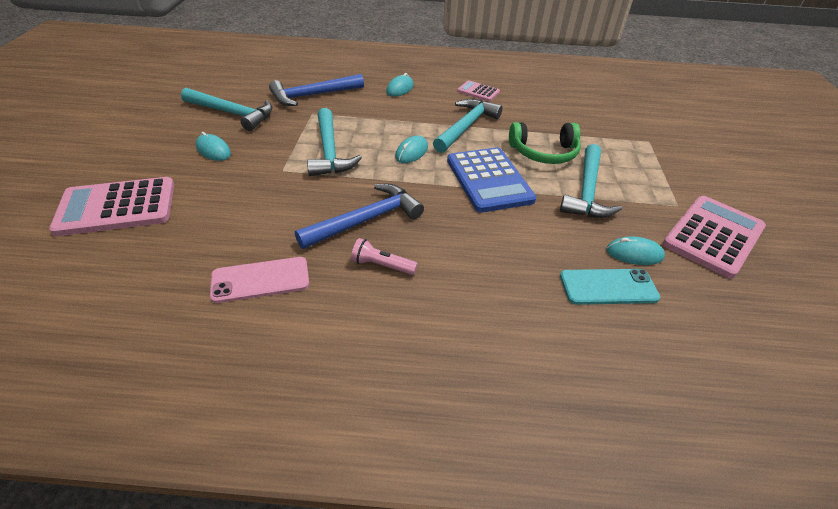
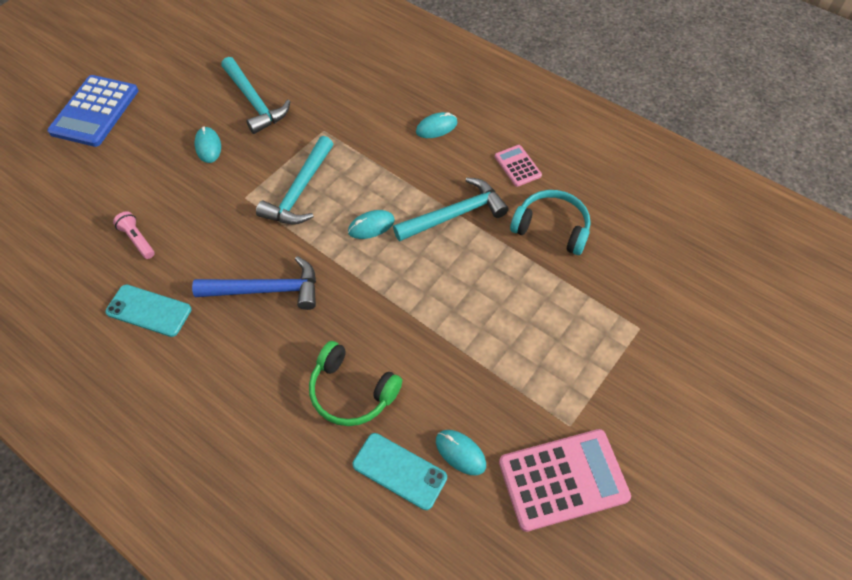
camera: 35 degrees right, 15 degrees up
pink calculator [49,177,174,236] -> none
pink phone [210,257,309,303] -> turquoise phone [105,285,191,337]
blue hammer [269,74,364,106] -> none
pink flashlight [351,238,418,275] -> pink flashlight moved to [113,211,155,259]
blue calculator [447,147,536,213] -> blue calculator moved to [47,75,138,147]
green headphones [509,122,581,164] -> green headphones moved to [309,341,402,426]
turquoise hammer [560,144,622,218] -> none
none -> turquoise headphones [510,190,591,255]

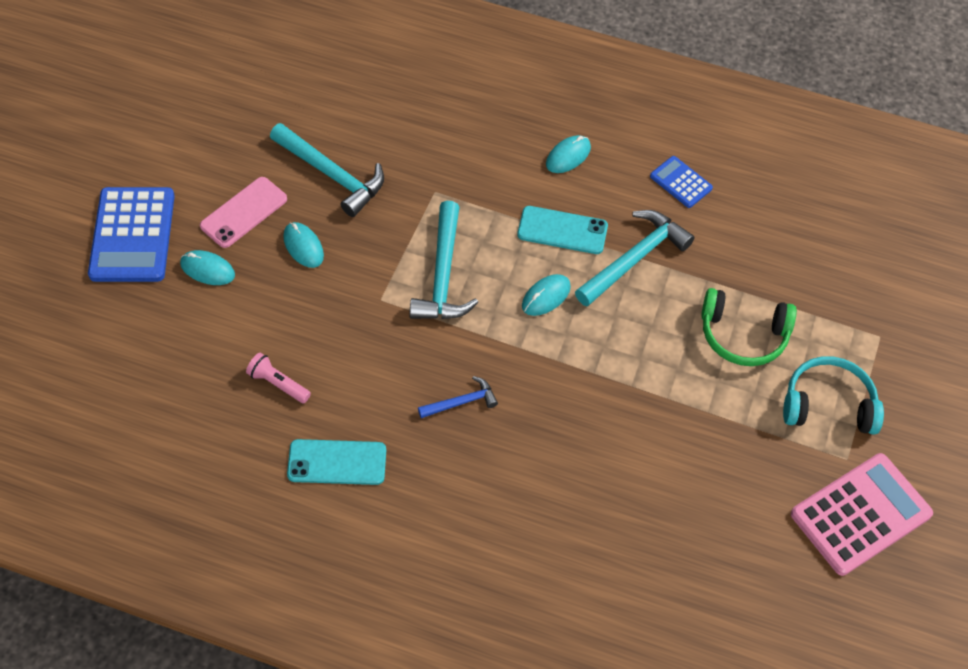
camera: 20 degrees left, 0 degrees up
blue hammer [192,256,316,310] -> blue hammer [418,376,498,418], size x0.54
green headphones [309,341,402,426] -> green headphones moved to [701,288,797,366]
turquoise phone [353,433,447,510] -> turquoise phone moved to [517,206,608,254]
turquoise mouse [436,430,486,475] -> turquoise mouse moved to [180,250,235,285]
pink calculator [495,145,542,187] -> blue calculator [650,156,713,208]
turquoise headphones [510,190,591,255] -> turquoise headphones moved to [783,356,884,435]
none -> pink phone [200,177,287,248]

